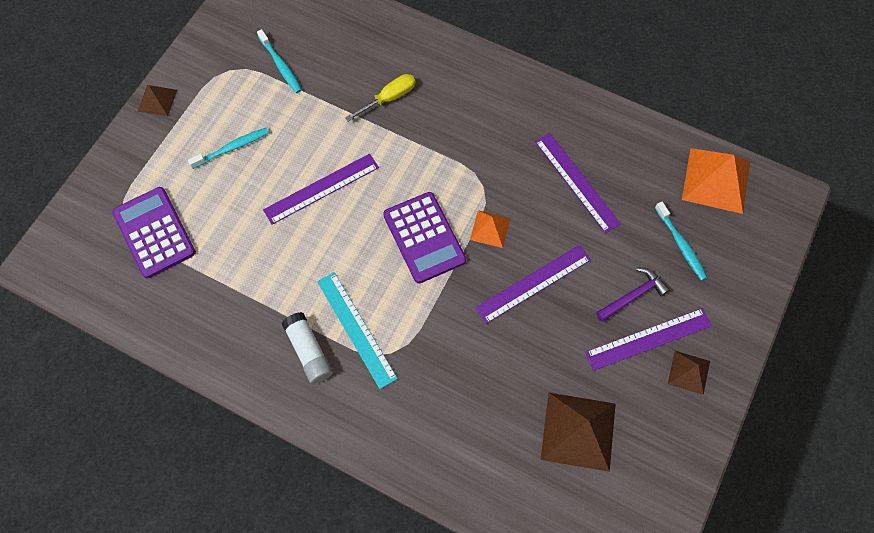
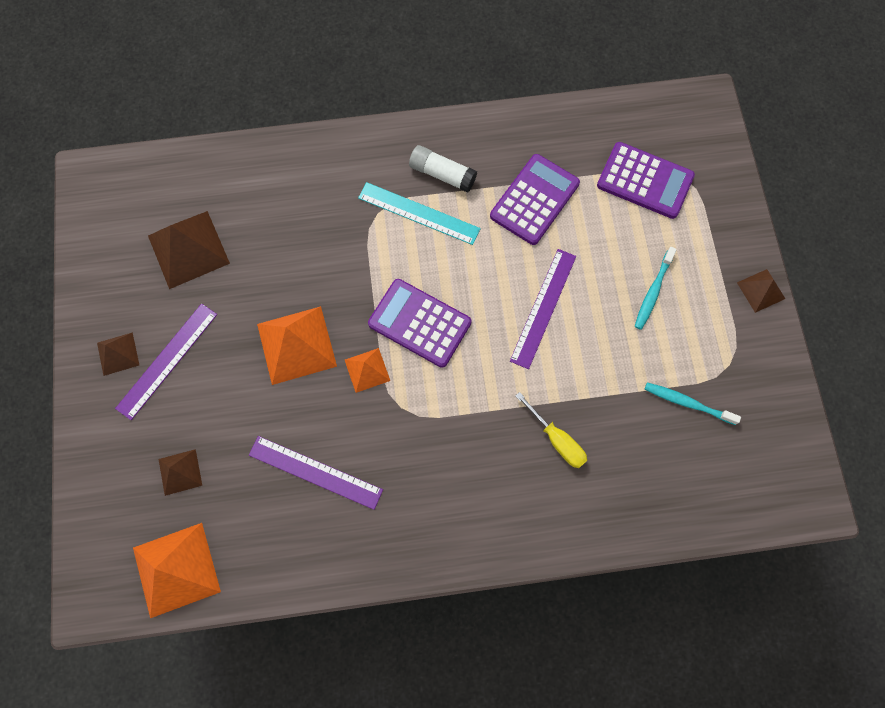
camera: 145 degrees right, 5 degrees up
yellow screwdriver [345,74,415,121] -> yellow screwdriver turned 60 degrees counterclockwise [516,392,587,468]
purple ruler [475,245,591,324] -> orange pyramid [257,306,337,385]
purple hammer [596,268,670,322] -> none
turquoise toothbrush [655,202,707,280] -> brown pyramid [159,449,202,496]
none -> purple calculator [490,154,580,245]

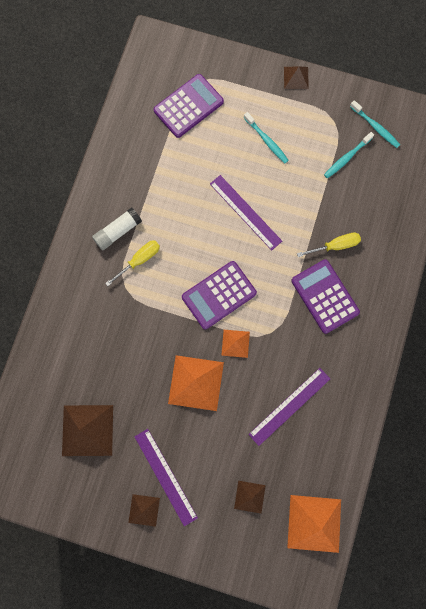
camera: 65 degrees left, 5 degrees up
turquoise ruler [358,182,481,245] -> yellow screwdriver [105,240,160,286]
purple calculator [490,154,580,245] -> purple calculator moved to [291,259,360,334]
none -> turquoise toothbrush [350,100,400,148]

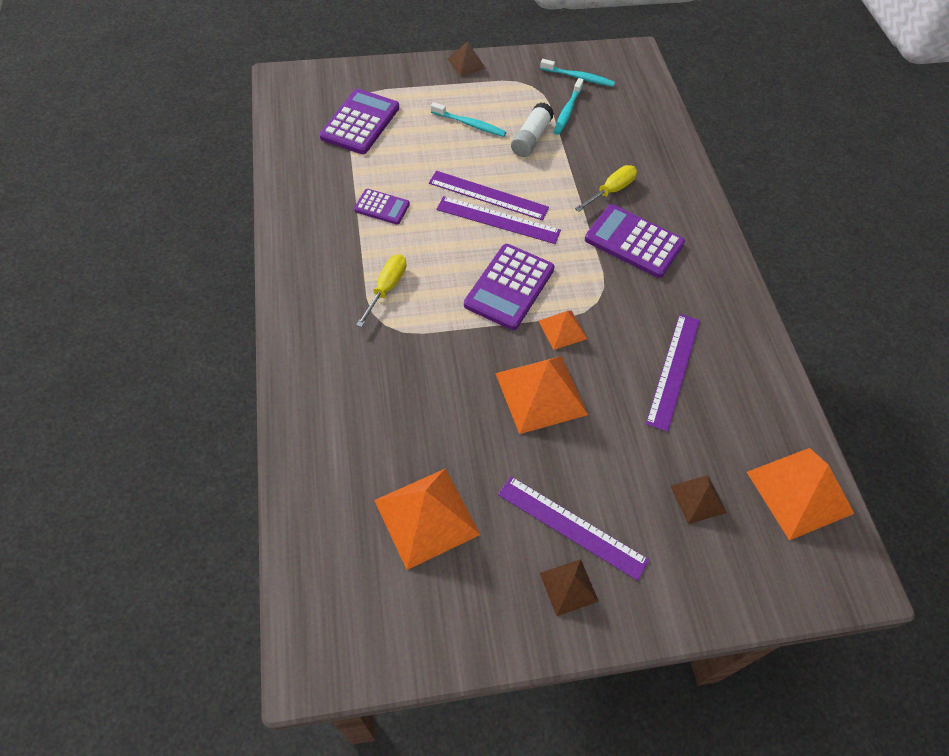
camera: 30 degrees left, 20 degrees down
brown pyramid [62,405,113,456] -> orange pyramid [374,469,480,570]
white glue stick [92,207,142,250] -> white glue stick moved to [511,102,554,157]
none -> purple calculator [354,189,410,224]
none -> purple ruler [436,196,561,244]

